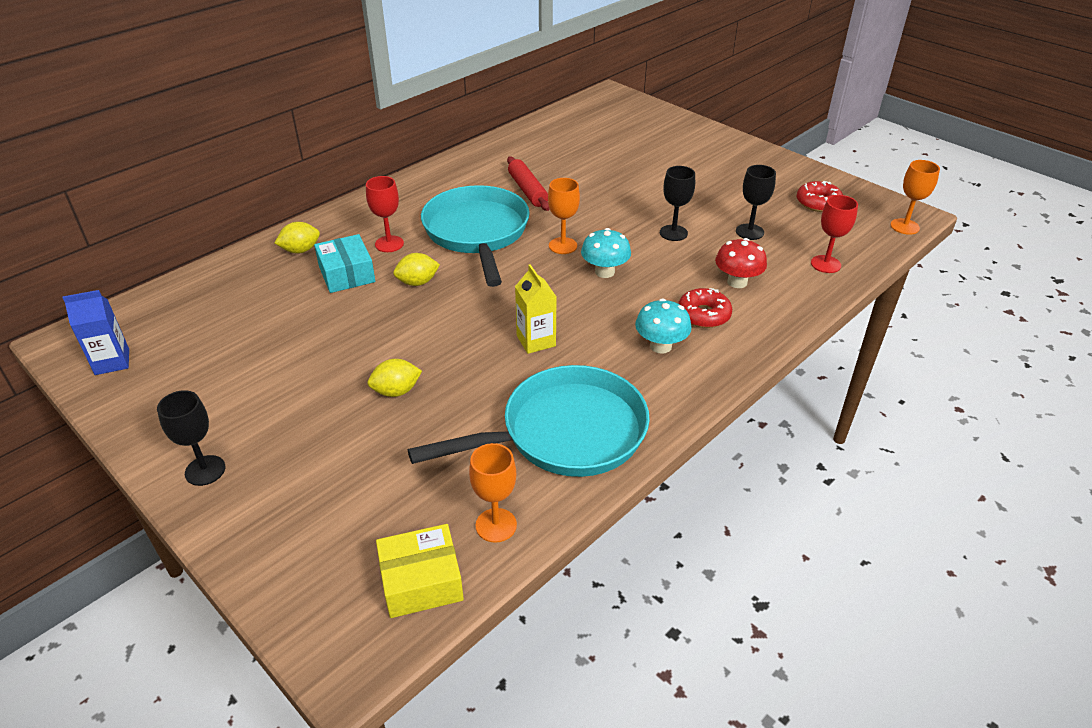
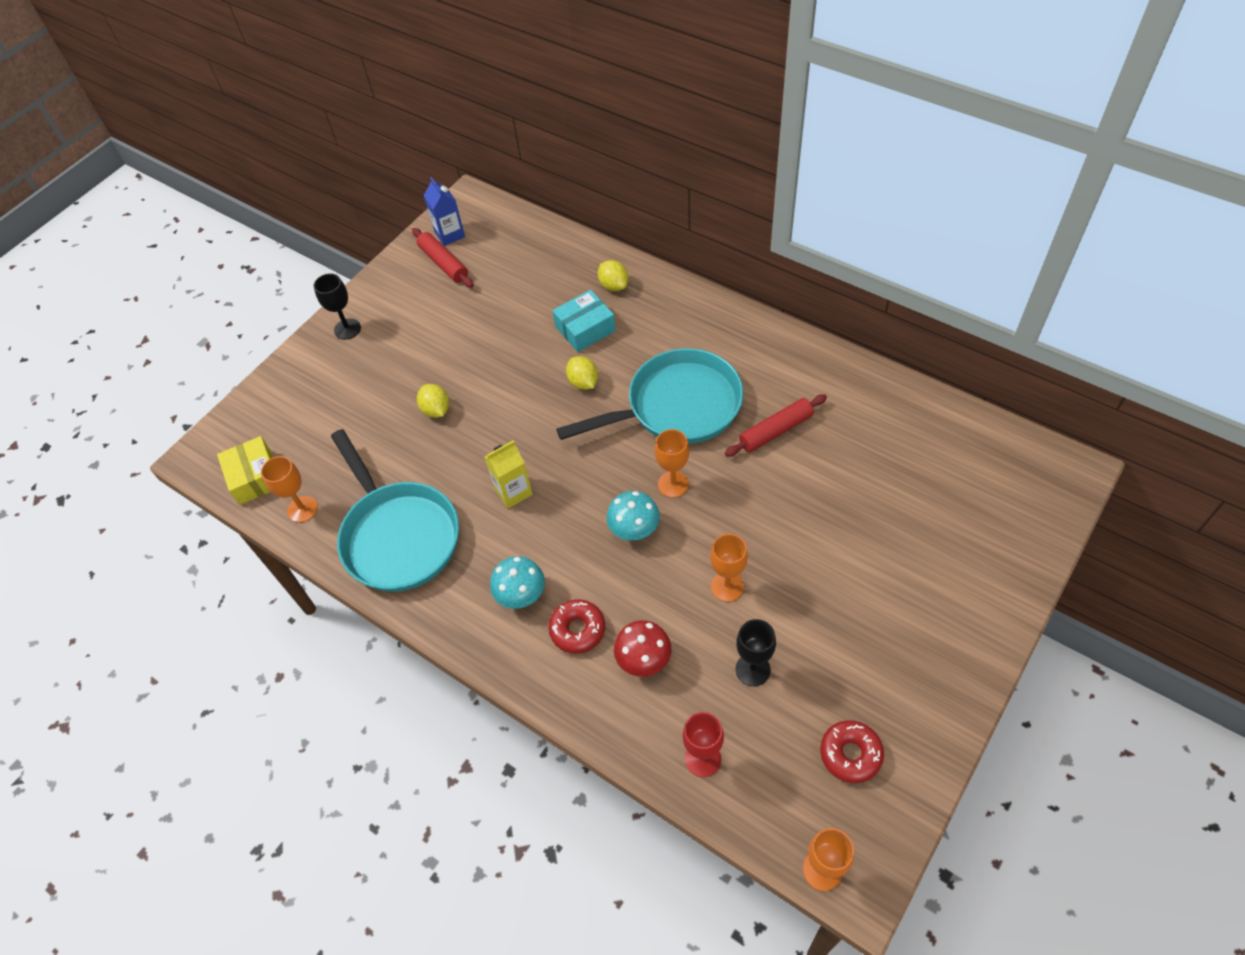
camera: 85 degrees right, 15 degrees up
red goblet [366,176,404,252] -> none
black goblet [660,166,695,241] -> orange goblet [710,534,748,602]
none -> red rolling pin [412,228,474,288]

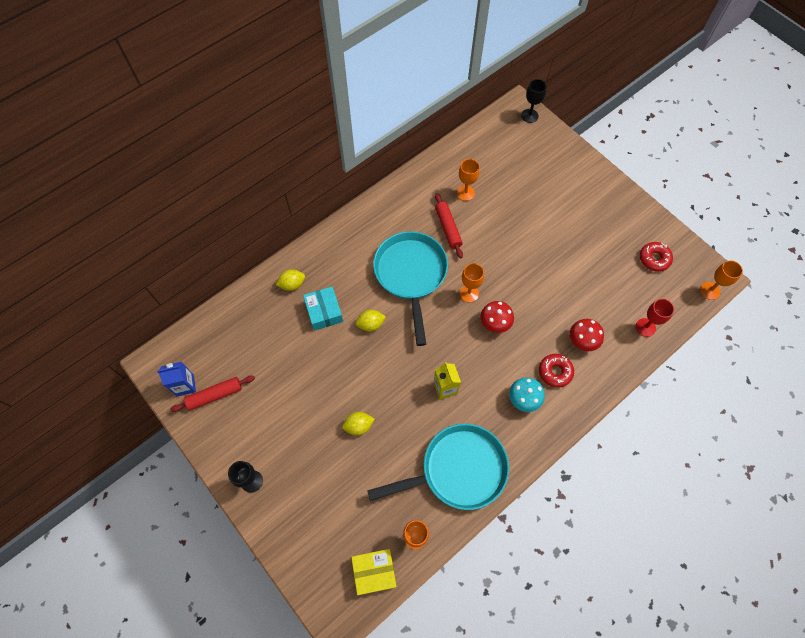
camera: 80 degrees left, 10 degrees up
turquoise mushroom [606,491,660,540] -> red mushroom [480,301,514,333]
orange goblet [710,534,748,602] -> orange goblet moved to [457,159,479,201]
black goblet [736,619,776,686] -> black goblet moved to [521,79,547,123]

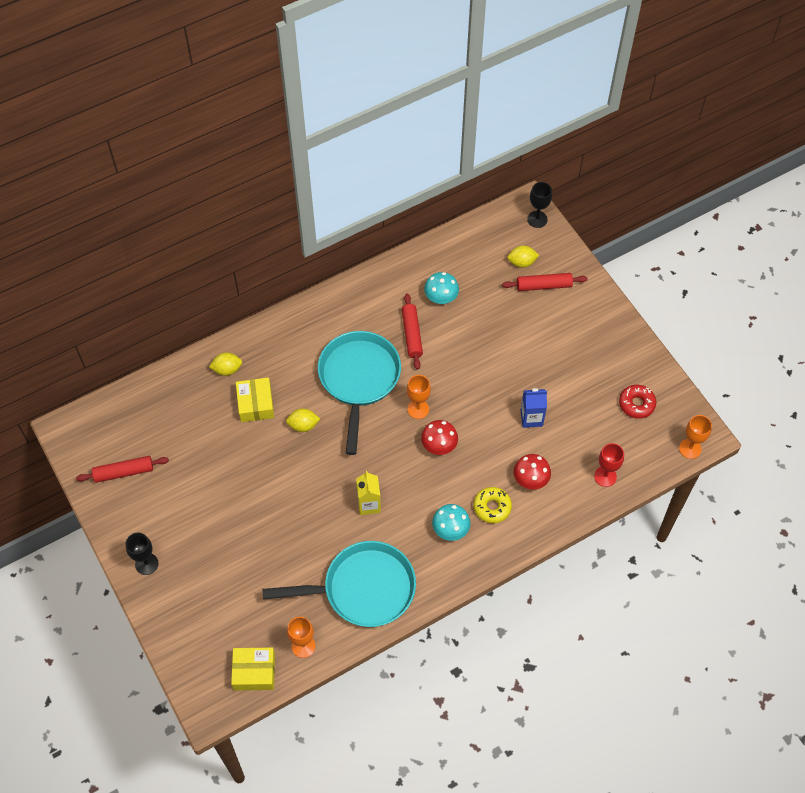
camera: 10 degrees right, 5 degrees down
blue carton [157,362,196,397] -> blue carton moved to [520,388,547,428]
turquoise box [303,287,343,331] -> yellow box [236,377,274,422]
yellow lemon [342,412,375,435] -> yellow lemon moved to [507,245,539,268]
orange goblet [457,159,479,201] -> turquoise mushroom [424,272,459,304]
red donut [539,354,574,388] -> yellow donut [474,487,512,523]
none -> red rolling pin [502,273,587,291]

